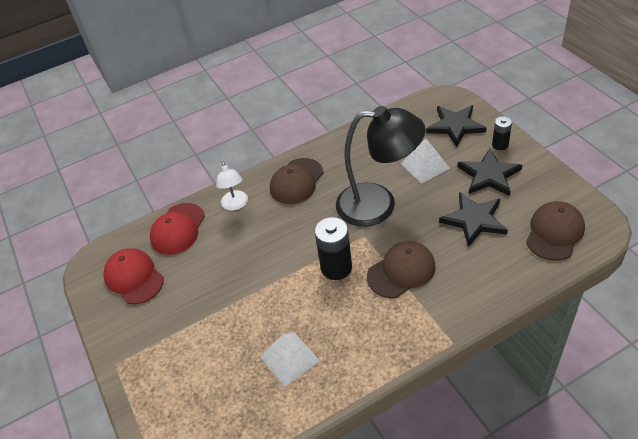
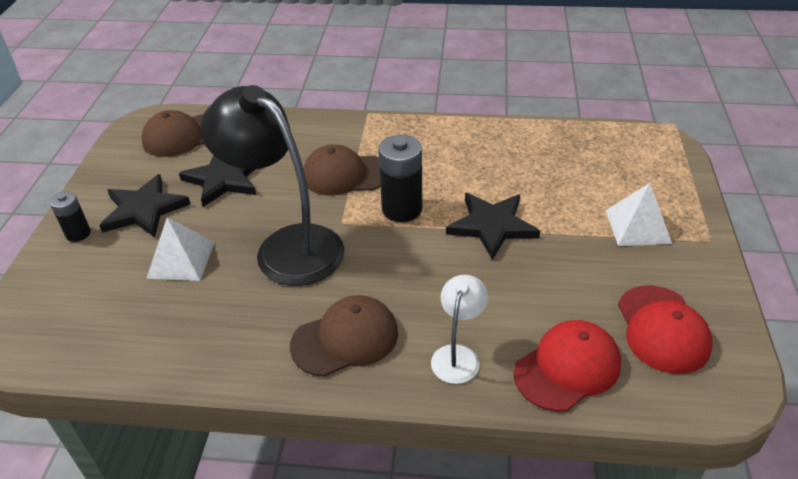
camera: 150 degrees left, 5 degrees down
white pyramid [260,332,320,387] -> white pyramid moved to [605,183,672,246]
black star [426,105,487,147] -> black star moved to [446,193,540,260]

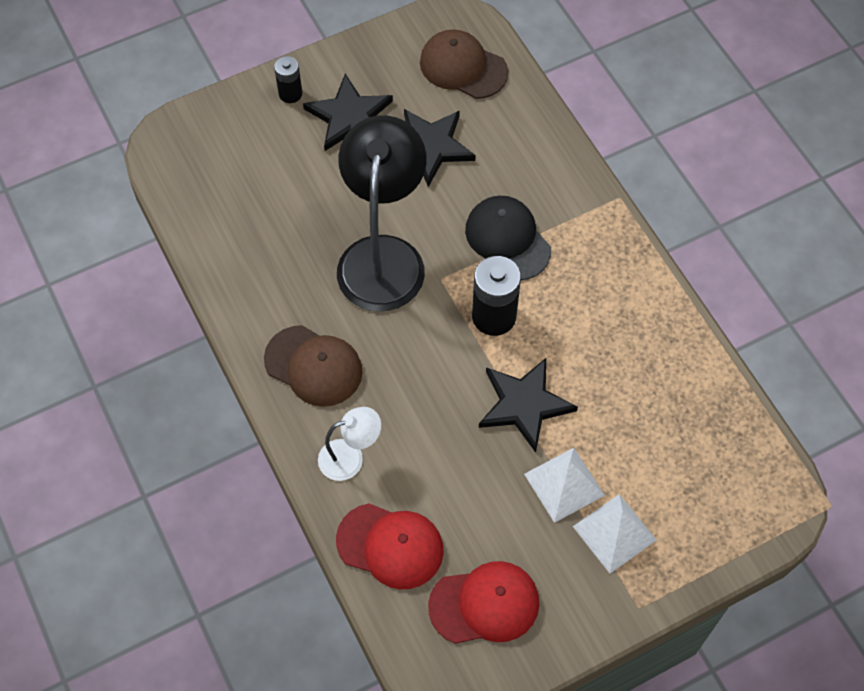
camera: 55 degrees right, 20 degrees up
white pyramid [146,217,215,281] -> white pyramid moved to [524,448,605,523]
brown cap [303,144,381,196] -> black cap [465,196,551,280]
red cap [618,285,712,374] -> red cap turned 150 degrees counterclockwise [428,561,539,644]

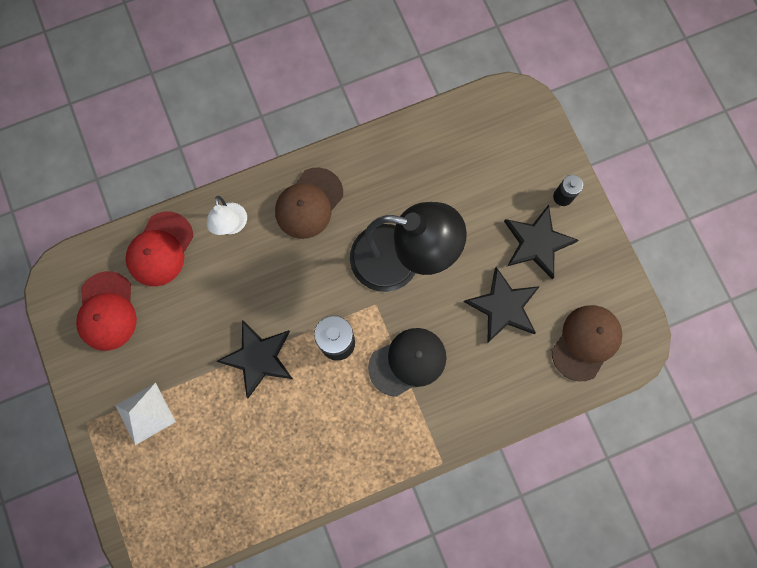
camera: 95 degrees right, 15 degrees up
white pyramid [524,448,605,523] -> none

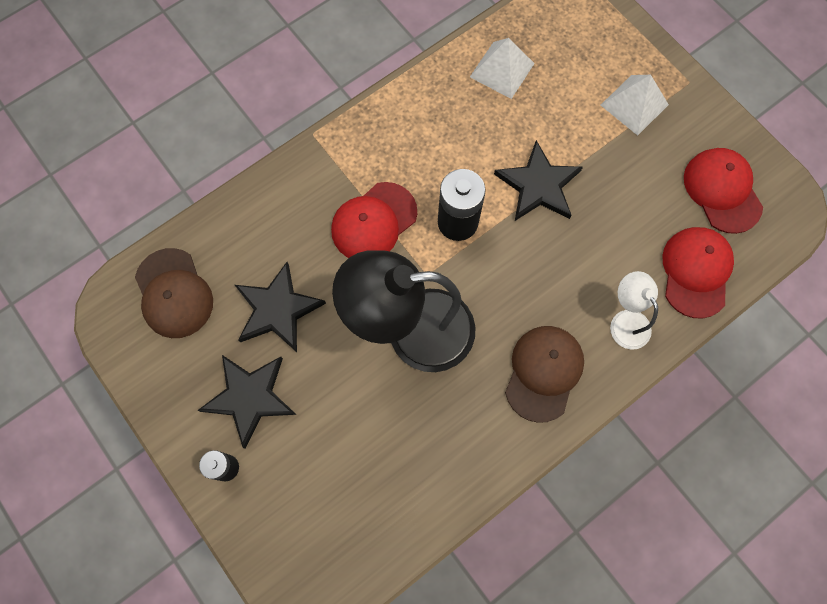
camera: 165 degrees right, 5 degrees down
black cap [368,328,447,397] -> red cap [331,182,417,258]
brown cap [552,305,622,382] -> brown cap turned 45 degrees counterclockwise [135,248,213,338]
none -> white pyramid [470,38,535,99]

